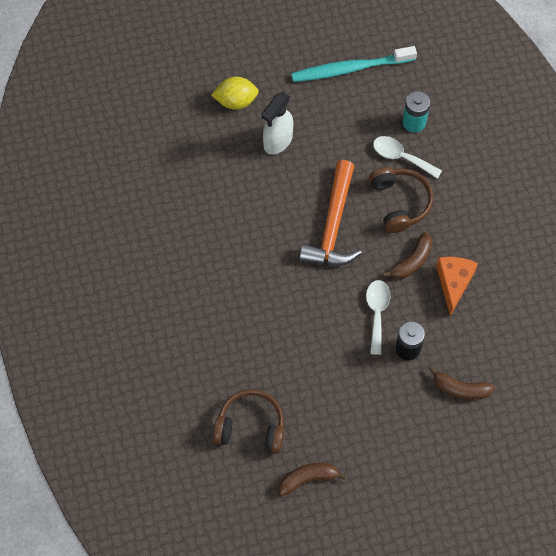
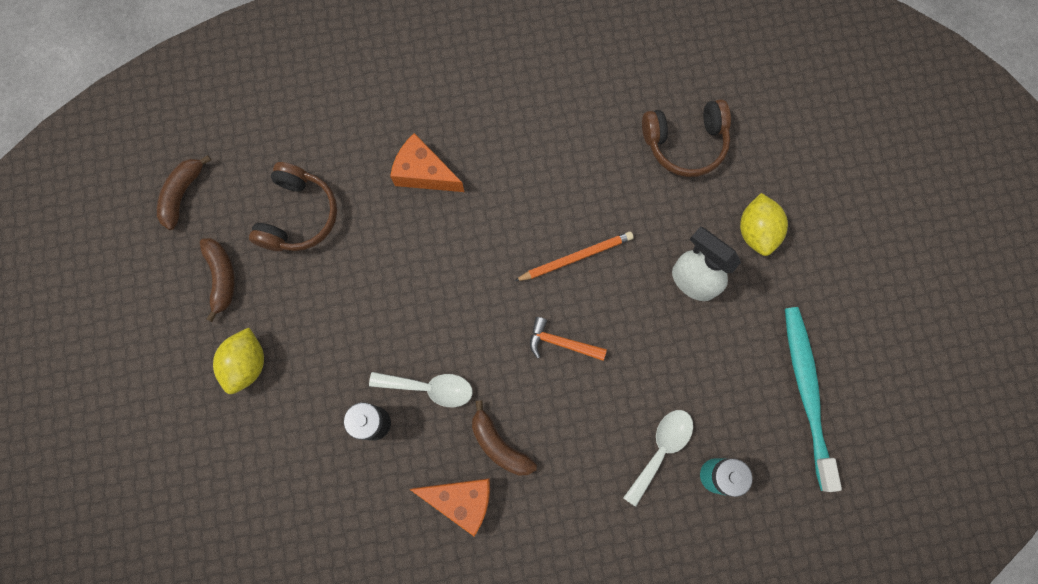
camera: 95 degrees right, 10 degrees up
orange hammer [299,160,362,266] -> orange hammer [530,317,607,361], size x0.50
brown headphones [369,167,433,233] -> brown headphones moved to [642,99,731,177]
brown banana [429,366,495,400] -> brown banana moved to [157,155,211,230]
none -> yellow lemon [213,328,264,394]
none -> orange cheese [390,133,464,192]
none -> orange pencil [515,231,634,281]

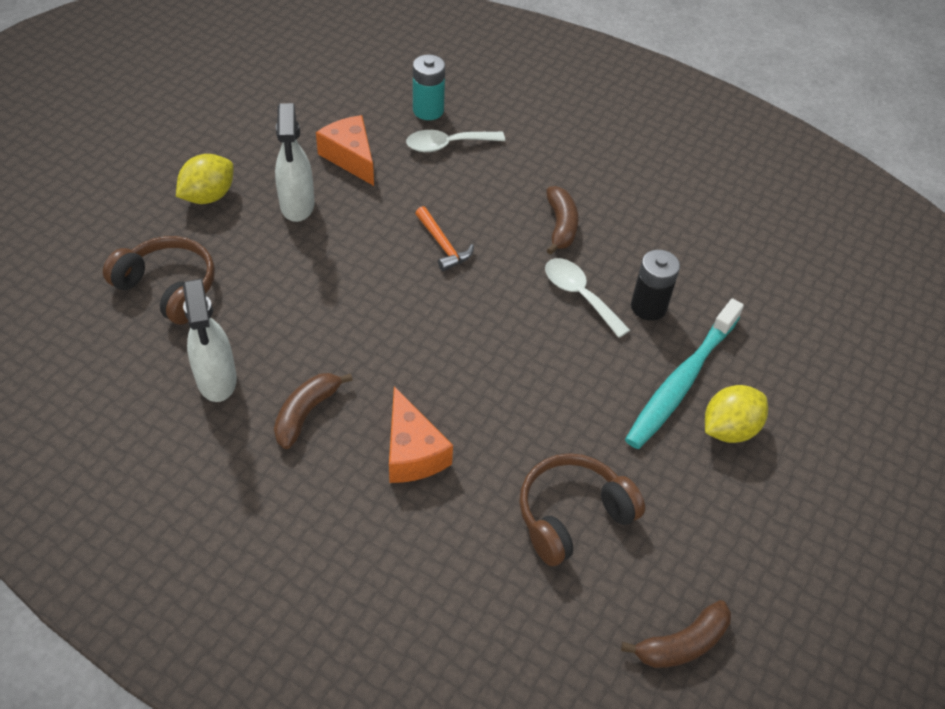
camera: 140 degrees left, 25 degrees down
brown banana [200,238,235,322] -> brown banana moved to [274,373,353,449]
orange cheese [409,478,490,537] -> orange cheese moved to [316,115,374,186]
orange pencil [515,231,634,281] -> none
turquoise toothbrush [785,307,842,492] -> turquoise toothbrush moved to [625,298,744,449]
none -> white spray bottle [183,279,237,402]

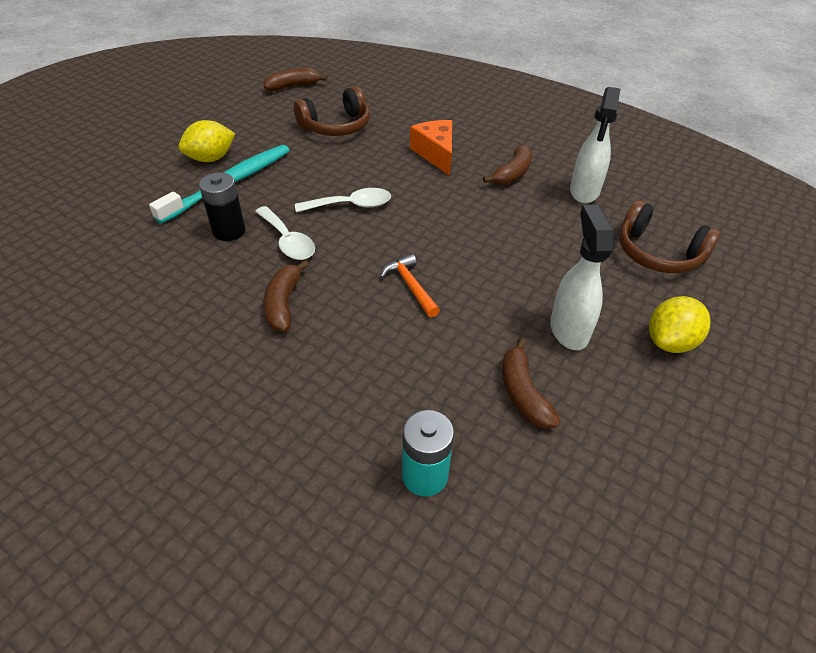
camera: 175 degrees left, 5 degrees down
white spray bottle [183,279,237,402] -> white spray bottle turned 150 degrees counterclockwise [570,87,620,203]
orange cheese [316,115,374,186] -> brown banana [502,338,561,429]
white spoon [406,130,505,152] -> white spoon moved to [295,188,391,213]

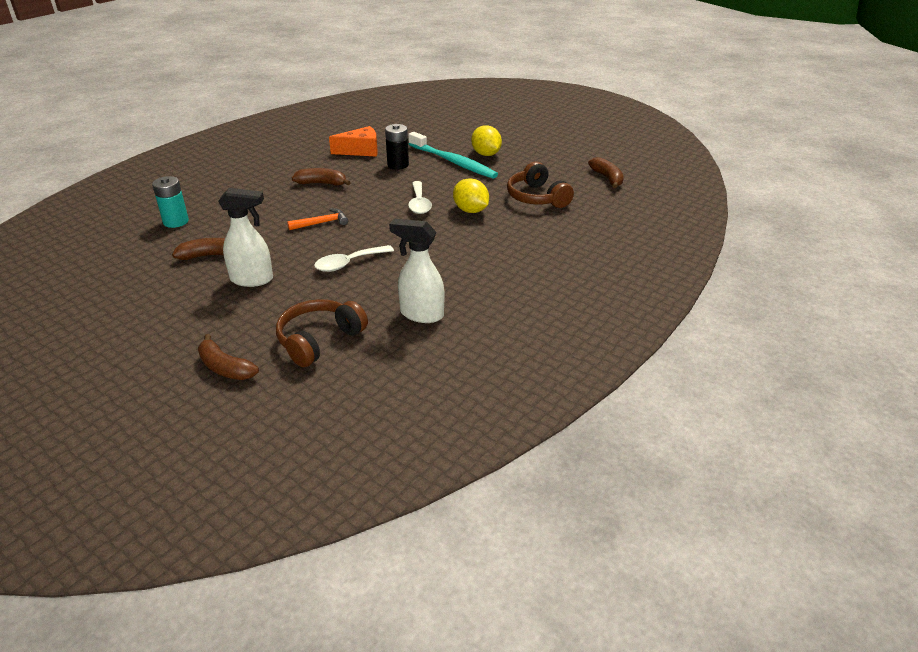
camera: 95 degrees right, 10 degrees down
white spoon [255,206,315,260] -> white spoon moved to [314,245,394,272]
orange cheese [410,120,452,176] -> orange cheese moved to [329,126,378,157]
brown banana [483,144,532,185] -> brown banana moved to [198,334,259,380]
yellow lemon [649,296,711,353] -> yellow lemon moved to [453,178,489,213]

